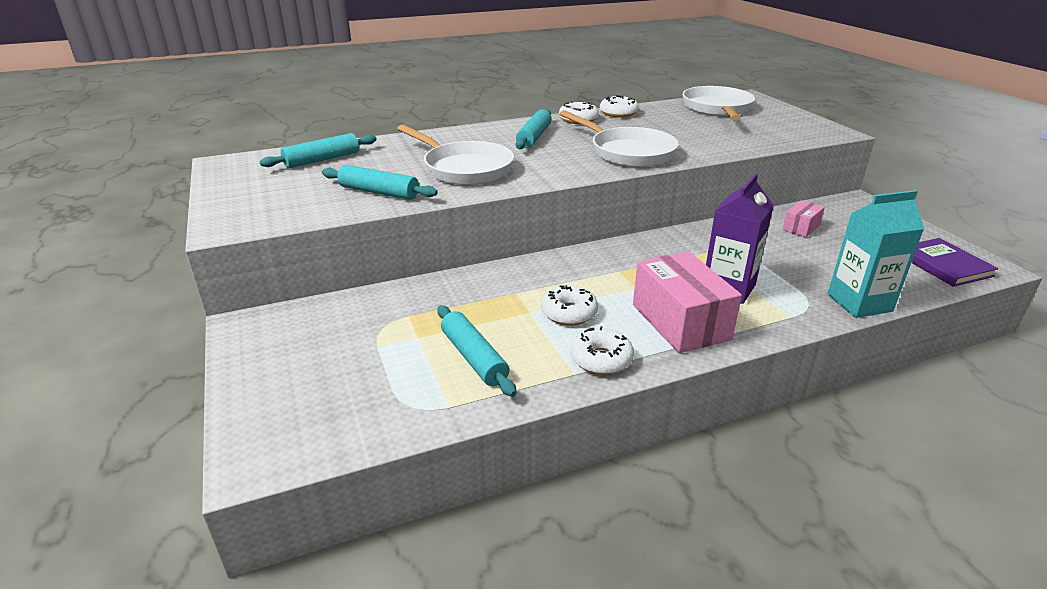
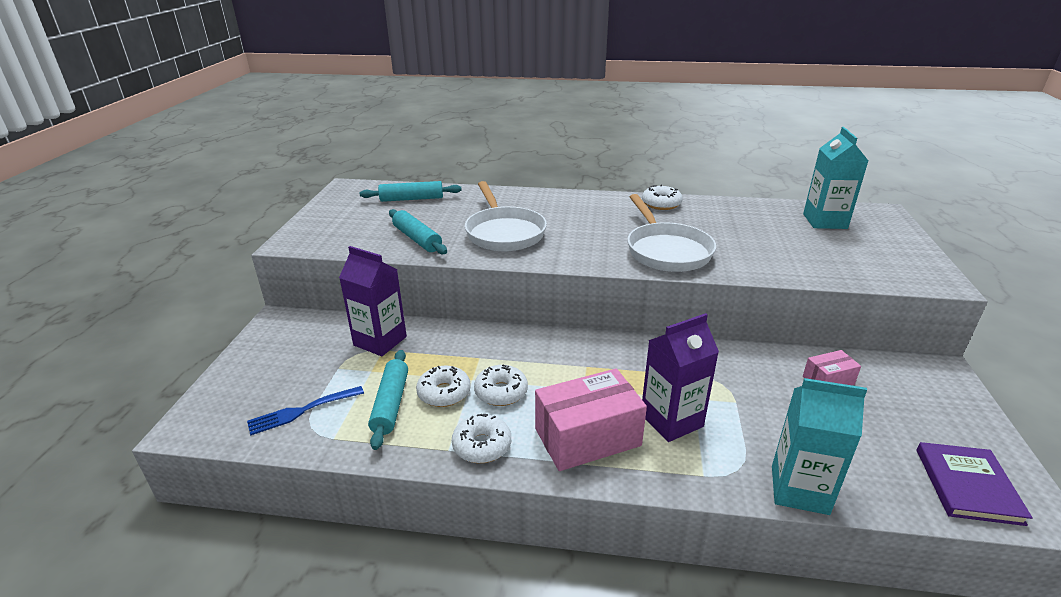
camera: 30 degrees right, 0 degrees up
turquoise rolling pin [516,109,552,149] -> none
white donut [600,95,639,118] -> white donut moved to [416,366,471,407]
pink box [633,251,742,353] -> pink box turned 60 degrees clockwise [535,368,647,471]
white pan [682,86,755,120] -> turquoise carton [803,127,868,229]
none -> blue fork [247,386,364,436]
none -> purple carton [339,246,407,356]

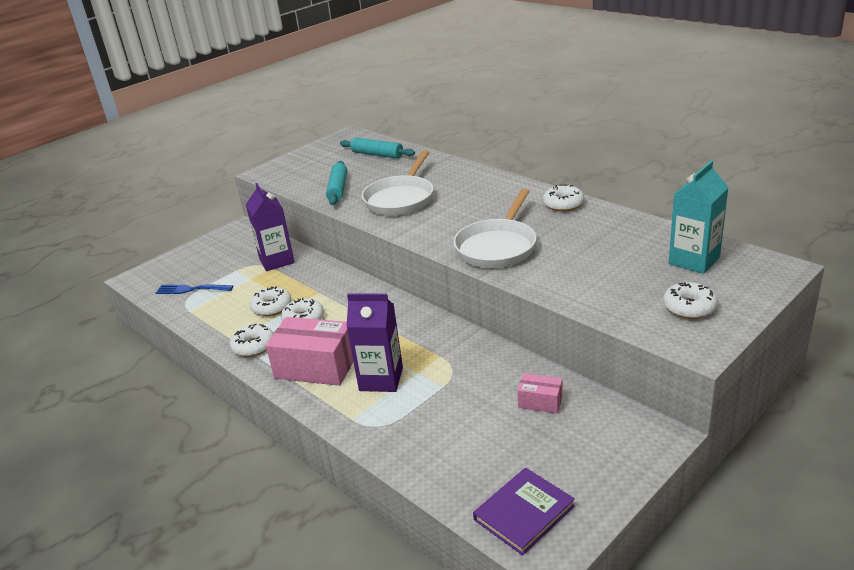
camera: 40 degrees right, 0 degrees up
turquoise rolling pin [368,350,408,450] -> none
turquoise carton [772,378,867,515] -> none
none -> white donut [663,282,718,319]

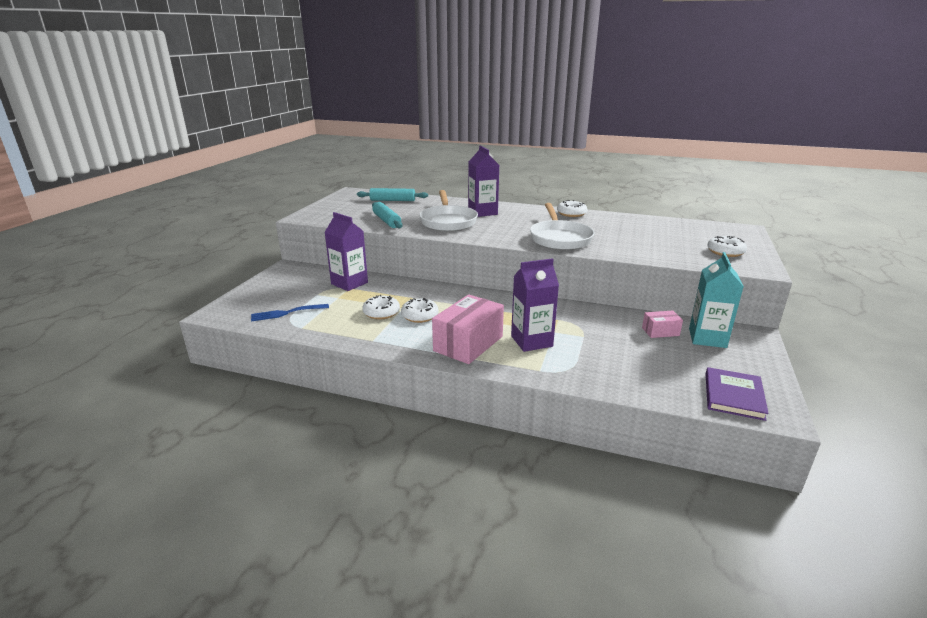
camera: 30 degrees left, 5 degrees down
white donut [230,324,274,357] -> none
pink box [266,317,353,386] -> pink box turned 45 degrees counterclockwise [432,294,504,364]
turquoise carton [669,161,729,274] -> turquoise carton moved to [689,252,744,348]
none -> purple carton [468,145,499,217]

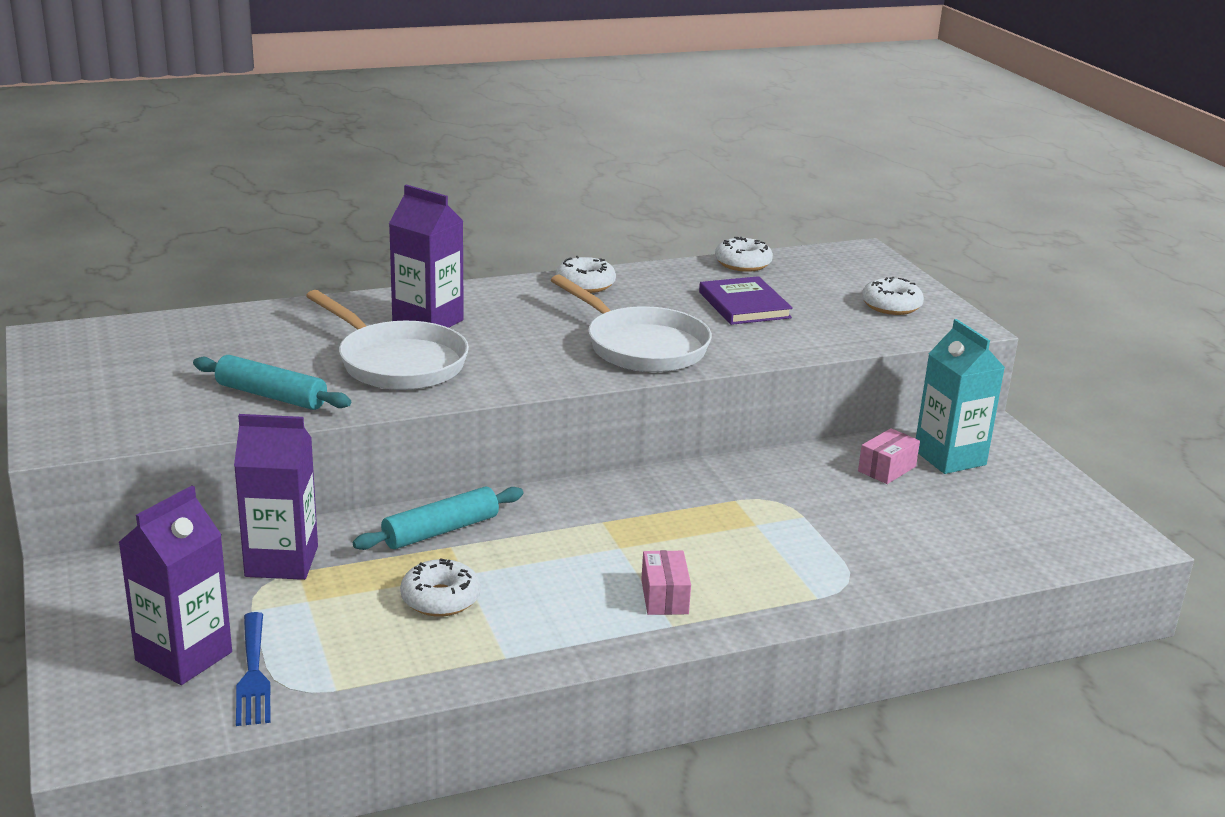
camera: 40 degrees left, 0 degrees up
blue fork [251,304,329,321] -> blue fork turned 45 degrees counterclockwise [236,612,271,726]
turquoise rolling pin [357,188,428,201] -> turquoise rolling pin moved to [353,487,523,550]
white donut [401,298,439,323] -> white donut moved to [715,237,773,272]
pink box [432,294,504,364] -> pink box [641,550,691,615], size x0.50
purple carton [511,258,559,352] -> purple carton moved to [118,486,232,685]
purple book [706,367,769,421] -> purple book moved to [699,276,793,325]

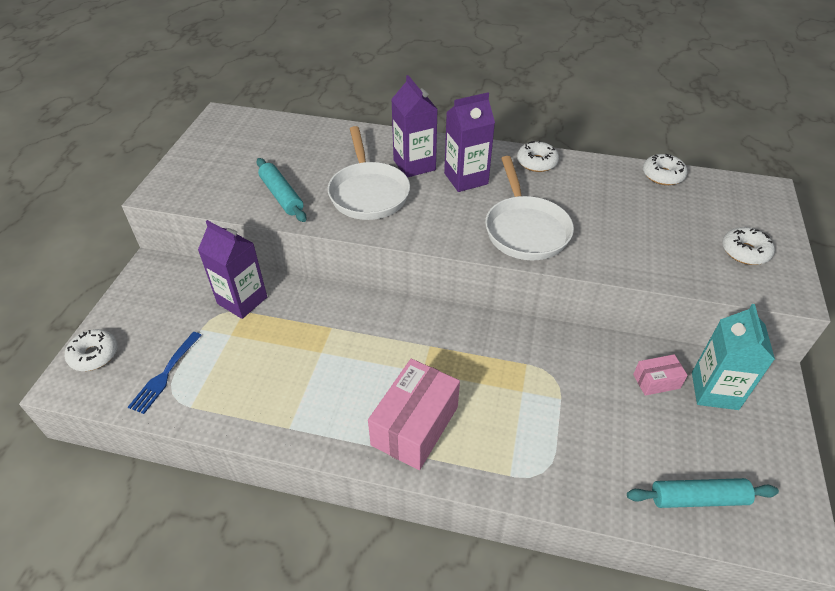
camera: 35 degrees right, 20 degrees up
purple carton [118,486,232,685] -> purple carton moved to [444,93,495,192]
turquoise rolling pin [353,487,523,550] -> turquoise rolling pin moved to [627,478,779,508]
white donut [400,558,481,617] -> white donut moved to [65,329,117,371]
pink box [641,550,691,615] -> pink box [368,359,460,470], size x1.99
purple book [699,276,793,325] -> none

